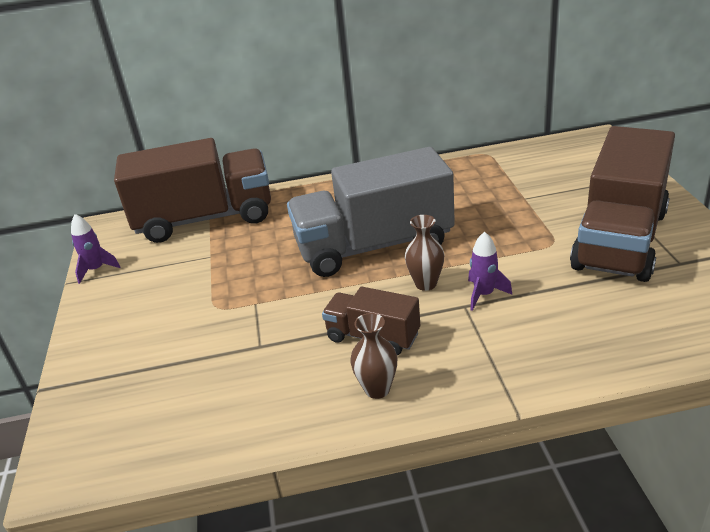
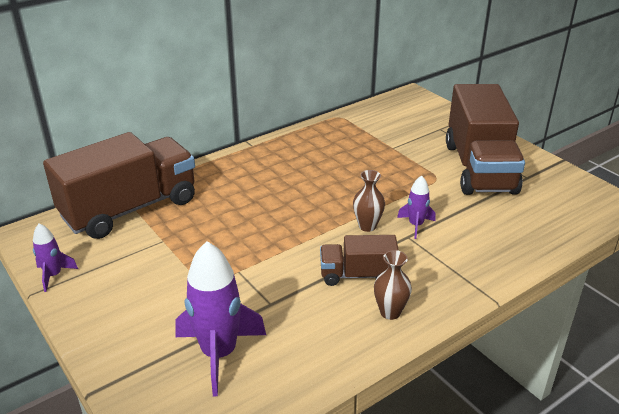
camera: 30 degrees left, 0 degrees up
grey truck [287,147,455,277] -> none
none -> purple rocket [175,241,266,396]

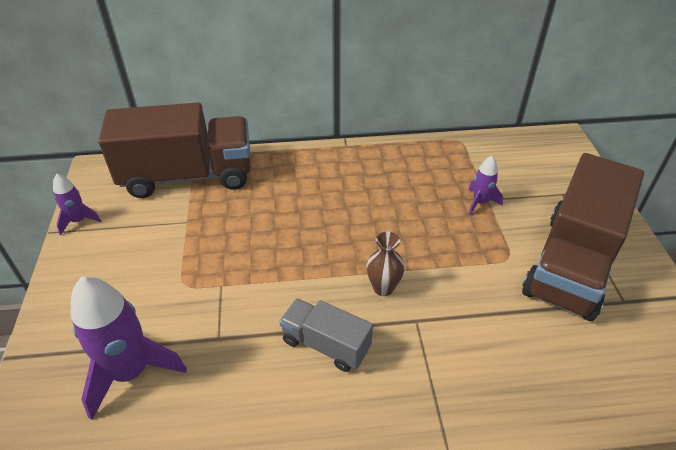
camera: 30 degrees right, 10 degrees up
brown truck [320,235,399,286] -> grey truck [279,298,373,372]
brown vase [374,250,412,320] -> none
purple rocket [397,175,436,239] -> purple rocket moved to [468,156,503,215]

